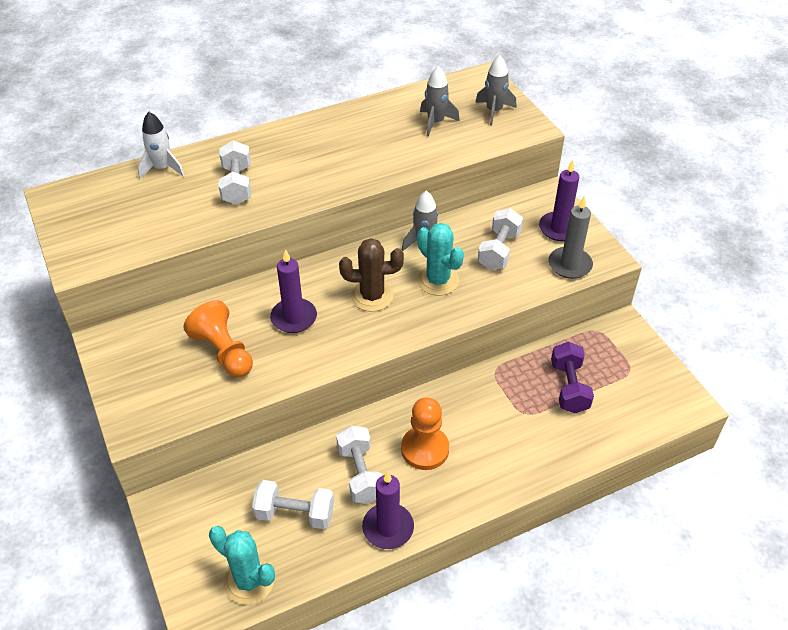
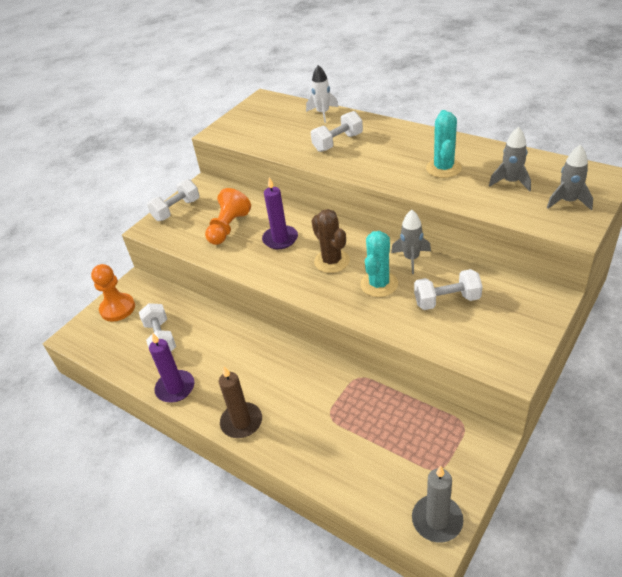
camera: 65 degrees right, 5 degrees down
turquoise cactus [209,526,275,605] -> turquoise cactus moved to [426,110,462,178]
white dumbbell [336,426,382,503] -> white dumbbell moved to [147,179,199,221]
orange pawn [401,398,449,470] -> orange pawn moved to [91,264,135,322]
purple candle [539,160,579,241] -> none
grey candle [549,196,593,279] -> grey candle moved to [412,466,464,543]
purple dumbbell [551,342,594,413] -> none
none -> brown candle [219,366,262,438]

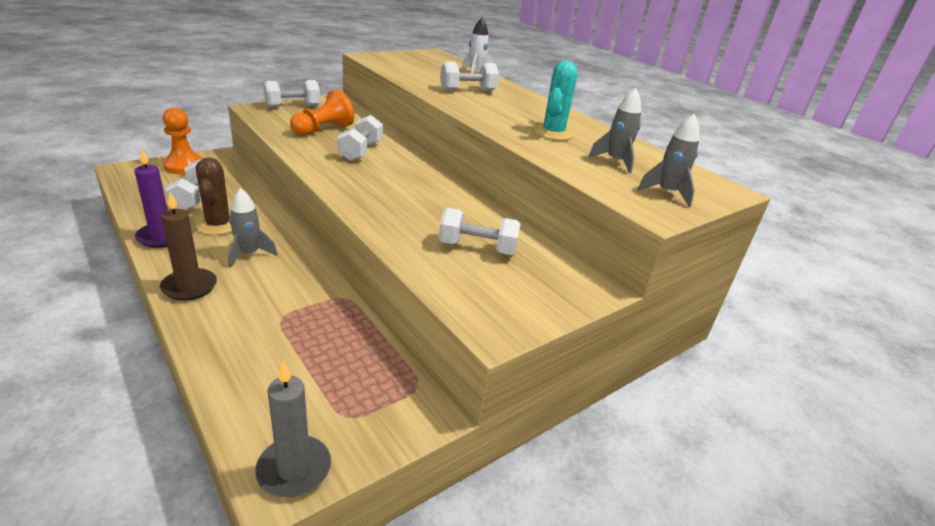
camera: 10 degrees right, 10 degrees down
purple candle [262,177,298,249] -> white dumbbell [337,115,383,161]
brown cactus [312,209,350,273] -> brown cactus moved to [196,157,232,235]
turquoise cactus [360,231,398,297] -> none
grey rocket [391,210,431,274] -> grey rocket moved to [228,188,278,268]

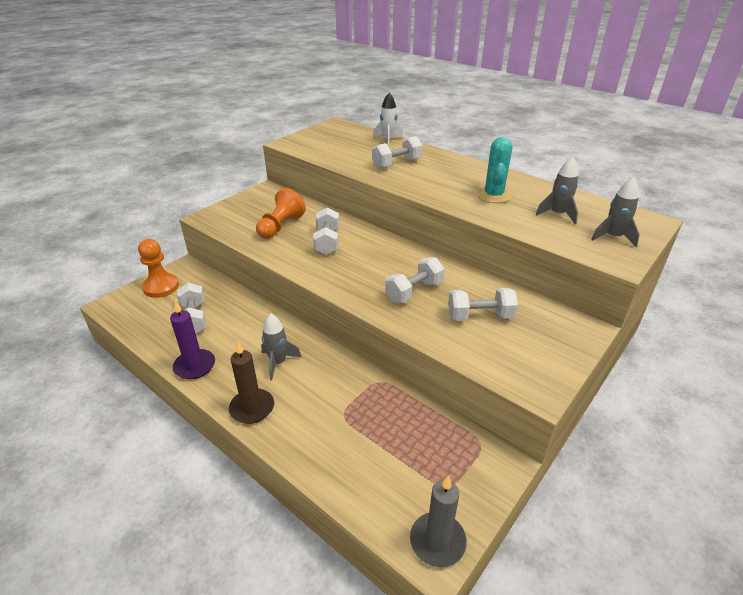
camera: 10 degrees left, 5 degrees up
brown cactus [196,157,232,235] -> none
white dumbbell [264,80,320,108] -> white dumbbell moved to [385,257,444,303]

